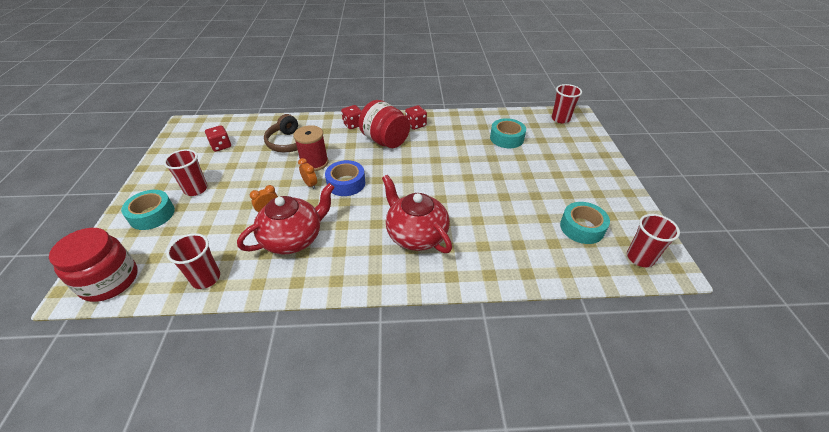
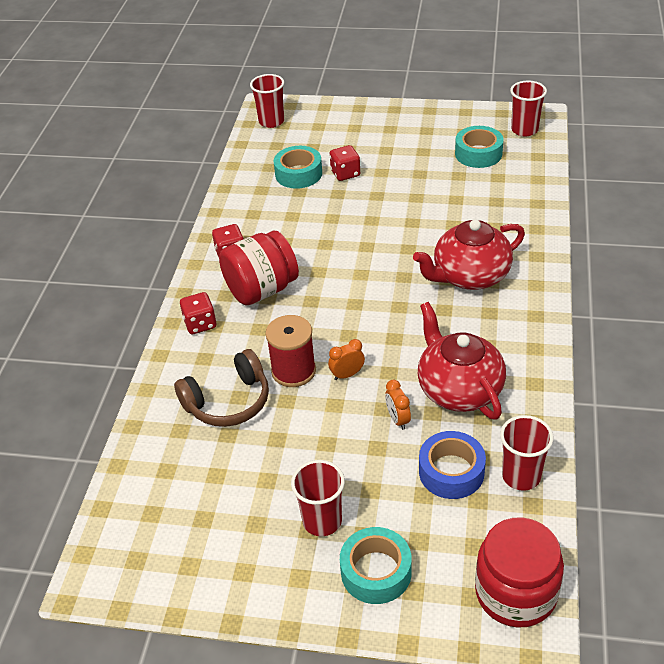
camera: 75 degrees left, 0 degrees up
red dice [205,125,231,152] -> red dice moved to [330,145,360,181]
blue tape [325,160,365,196] -> blue tape moved to [419,431,486,499]

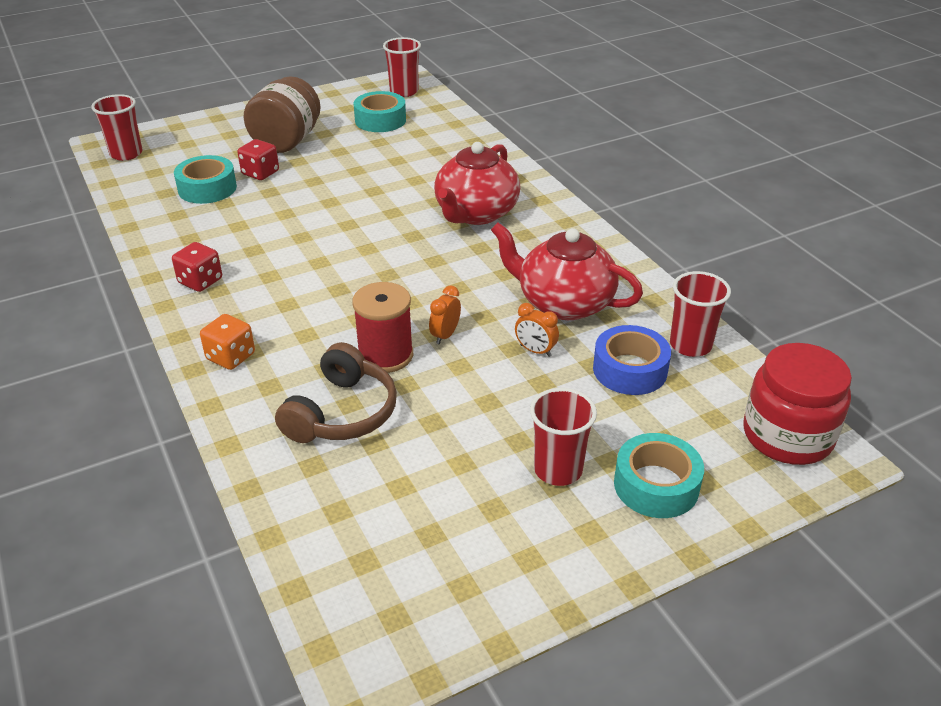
camera: 40 degrees left, 5 degrees down
red dice [180,292,216,334] -> orange dice [200,314,255,370]
red jar [219,231,299,305] -> none
none -> brown jar [244,76,321,153]

